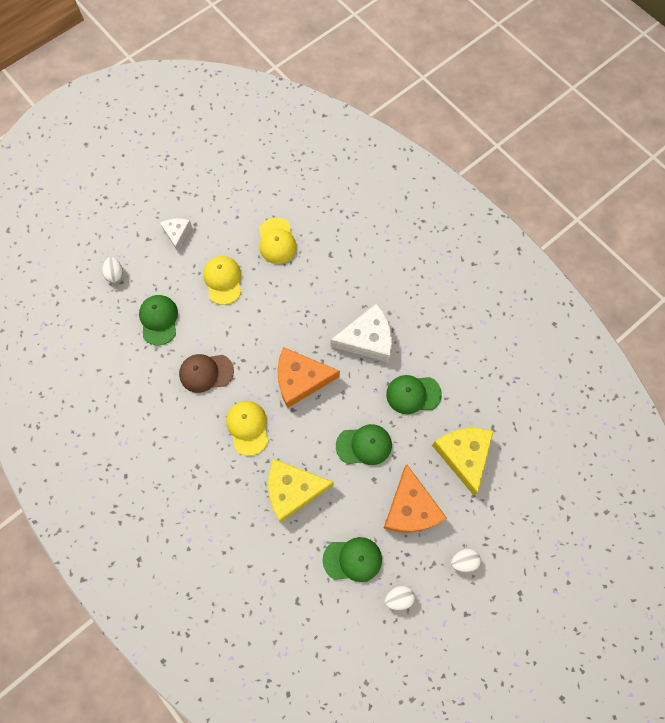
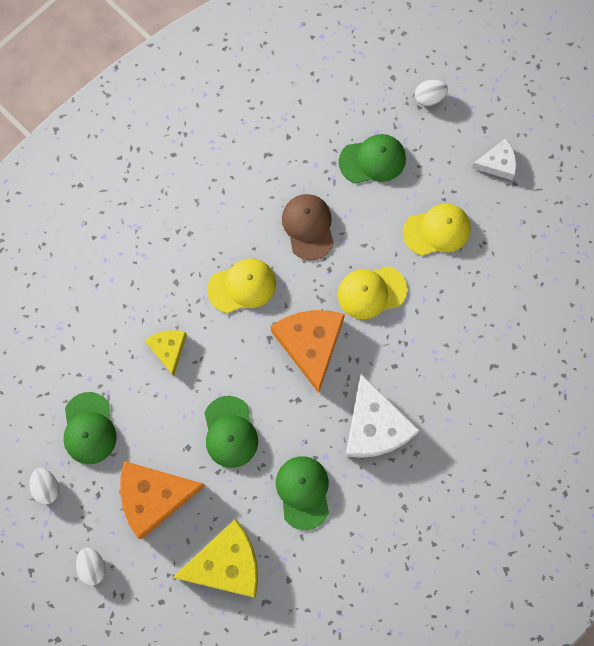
camera: 85 degrees right, 5 degrees up
yellow cap [259,218,297,264] -> yellow cap moved to [338,266,407,319]
yellow cheese [268,459,334,522] -> yellow cheese [145,330,187,376], size x0.56

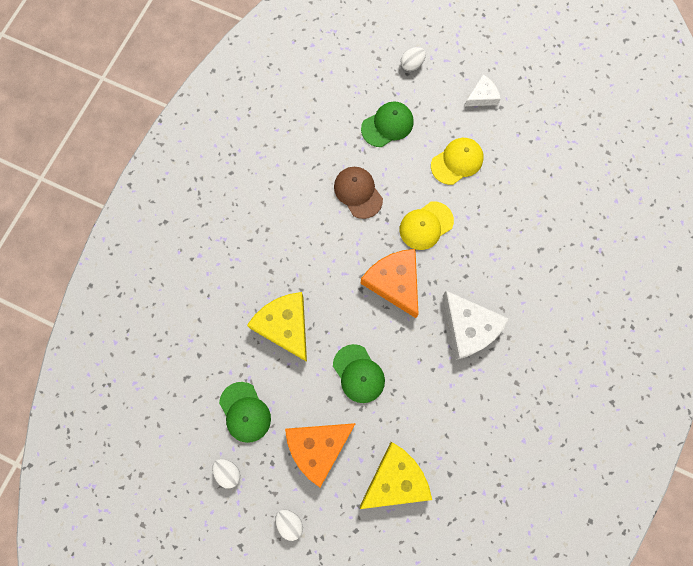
camera: 20 degrees left, 0 degrees up
yellow cheese [145,330,187,376] -> yellow cheese [247,292,307,362], size x1.79
yellow cap [207,258,276,313] -> none
green cap [276,456,329,530] -> none

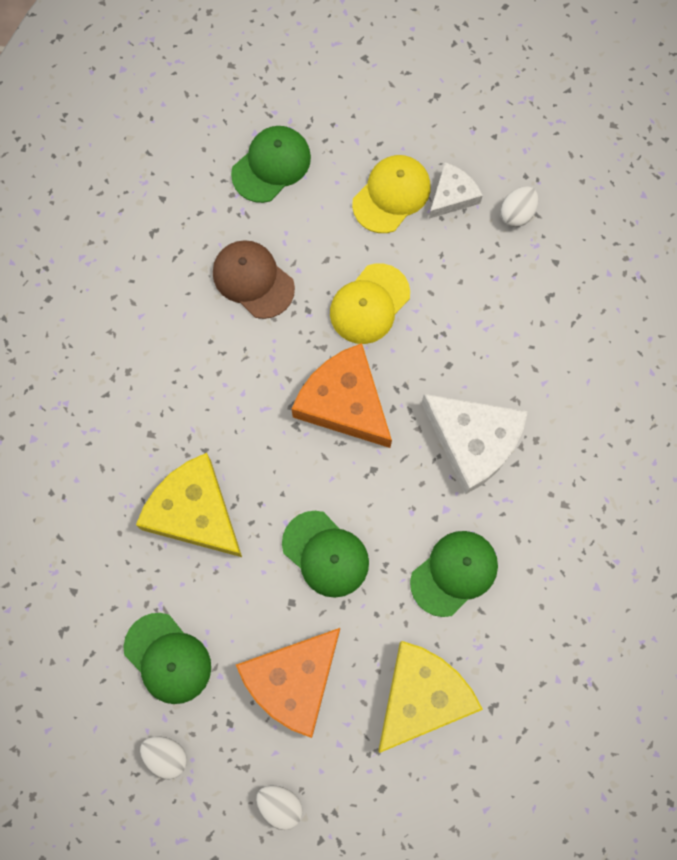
camera: 15 degrees left, 0 degrees up
white egg [401,47,426,71] -> white egg moved to [500,186,538,227]
white cheese [465,75,501,106] -> white cheese moved to [429,162,483,219]
none -> green cap [410,531,498,617]

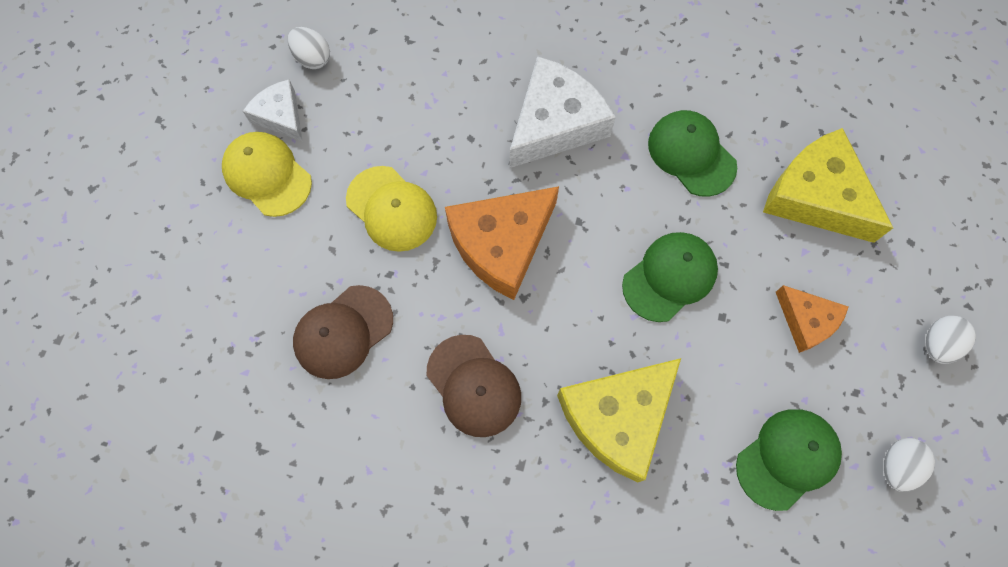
camera: 85 degrees left, 5 degrees down
green cap [231,126,311,203] -> none
orange cheese [236,628,340,738] -> orange cheese [776,285,848,353], size x0.56
none -> brown cap [426,335,521,437]

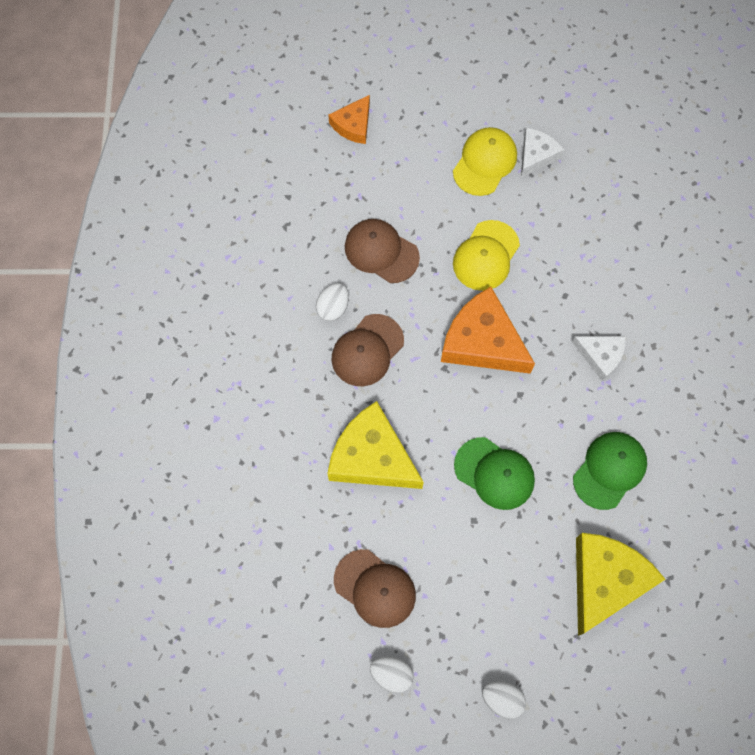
camera: 75 degrees right, 0 degrees up
white egg [288,27,330,69] -> white egg moved to [316,283,349,321]
white cheese [509,56,616,168] -> white cheese [572,336,626,381], size x0.56
green cap [736,409,842,511] -> brown cap [334,549,416,628]
orange cheese [776,285,848,353] -> orange cheese moved to [328,95,370,144]

